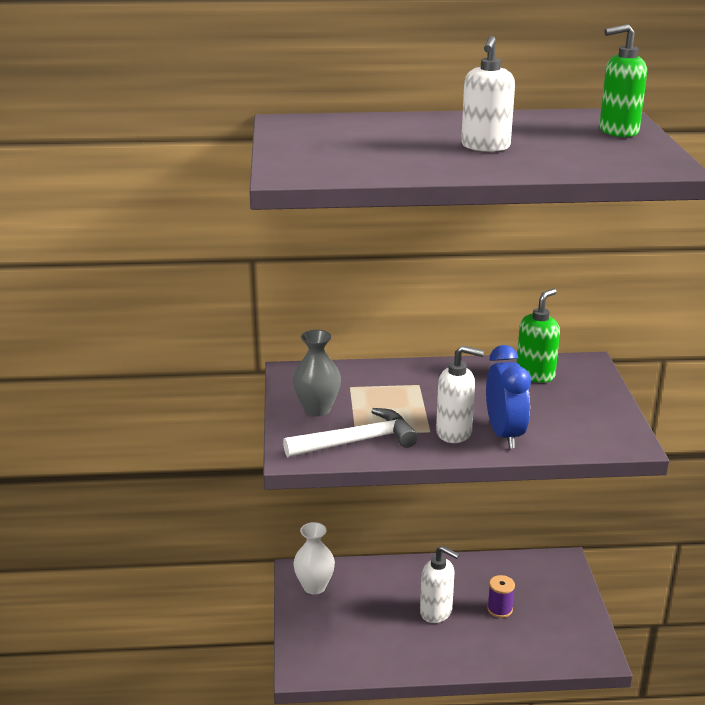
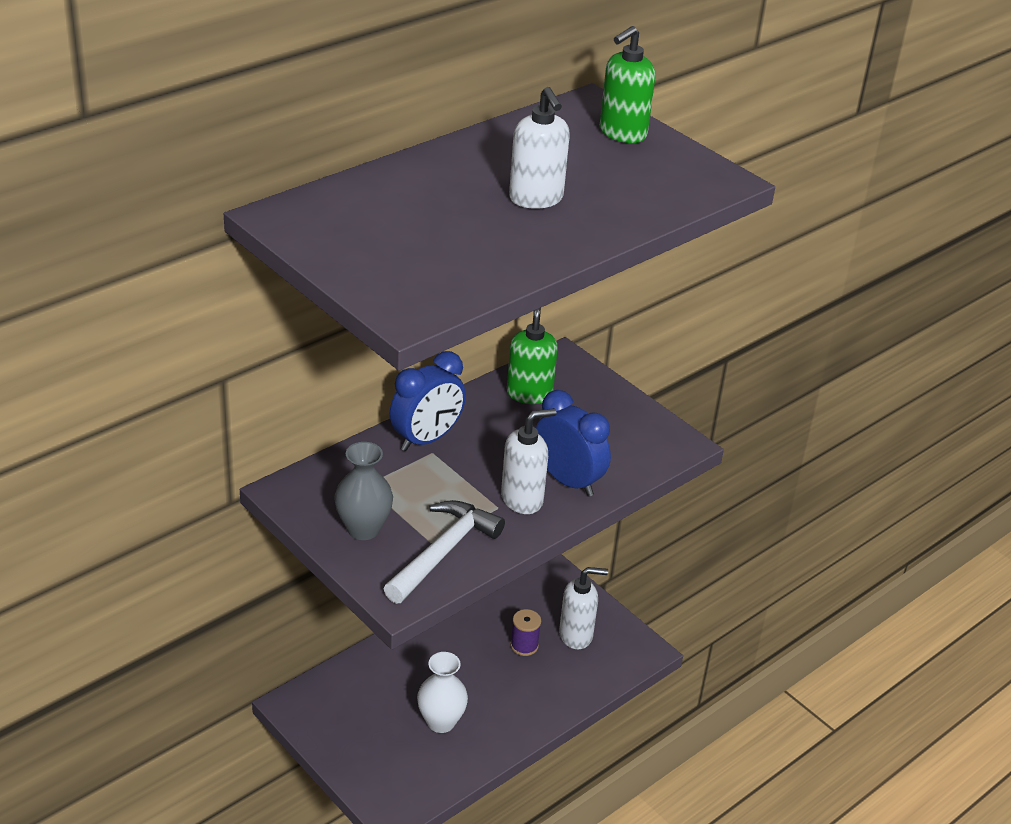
camera: 40 degrees left, 10 degrees up
white vase [293,522,335,594] -> white vase moved to [417,652,468,733]
white soap dispenser [420,545,460,623] -> white soap dispenser moved to [559,567,608,649]
none -> blue clock [390,351,466,451]

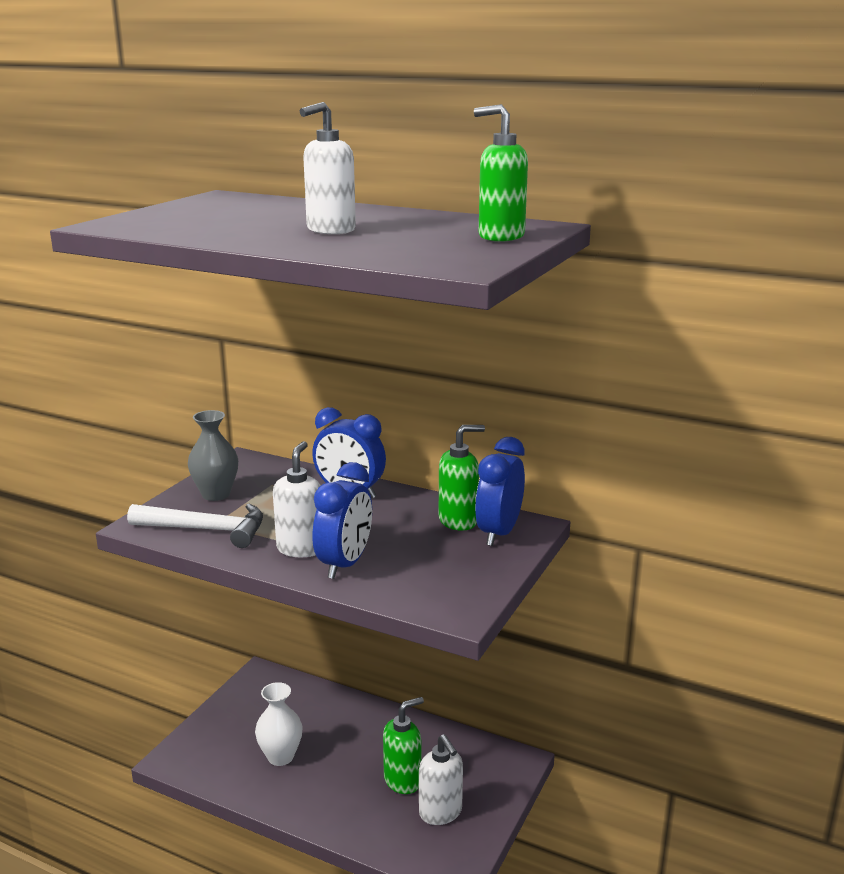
camera: 70 degrees right, 15 degrees down
white soap dispenser [501,408,556,514] -> white soap dispenser turned 120 degrees counterclockwise [273,441,321,557]
purple spool [510,609,541,656] -> green soap dispenser [383,697,424,794]
none -> blue clock [475,437,525,546]

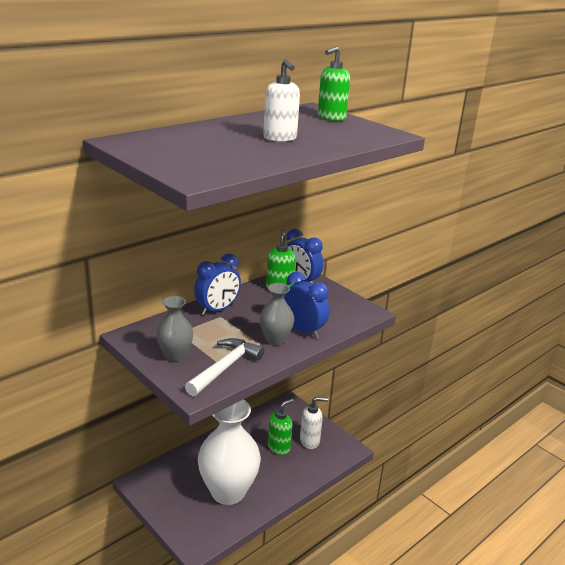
camera: 70 degrees left, 5 degrees up
white vase [255,682,303,766] -> white vase [198,399,261,505], size x1.98
white soap dispenser [273,441,321,557] -> grey vase [259,283,294,345]
green soap dispenser [383,697,424,794] -> green soap dispenser turned 60 degrees clockwise [268,399,294,455]

